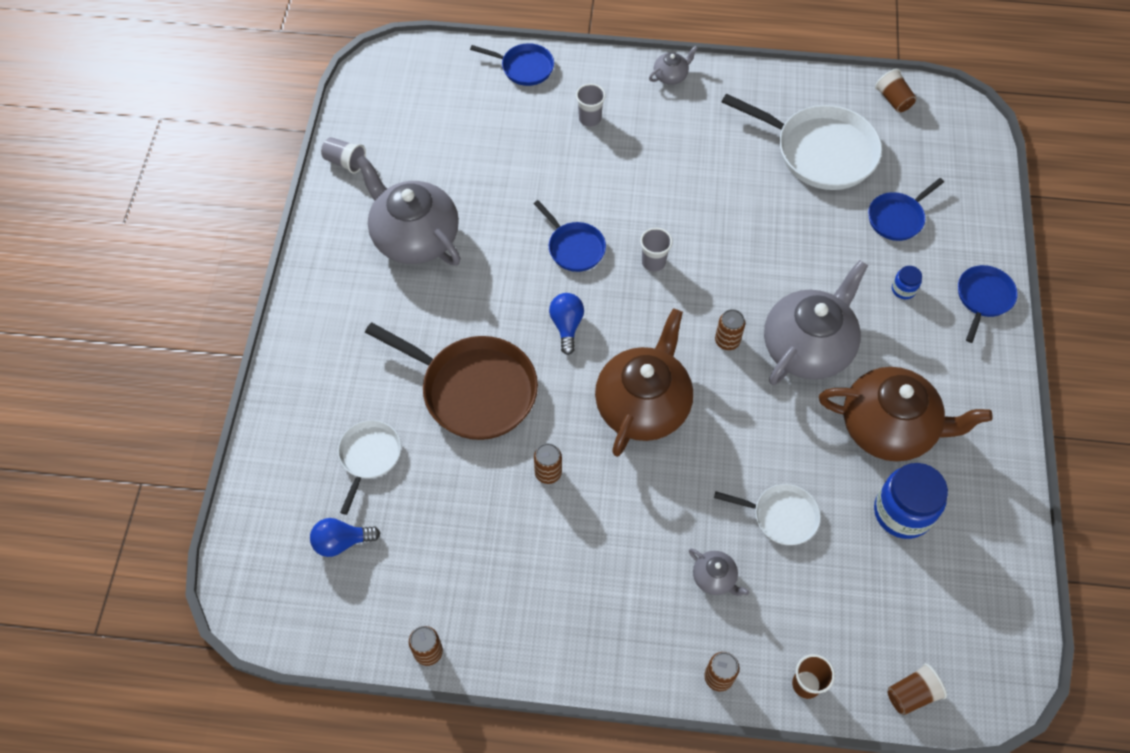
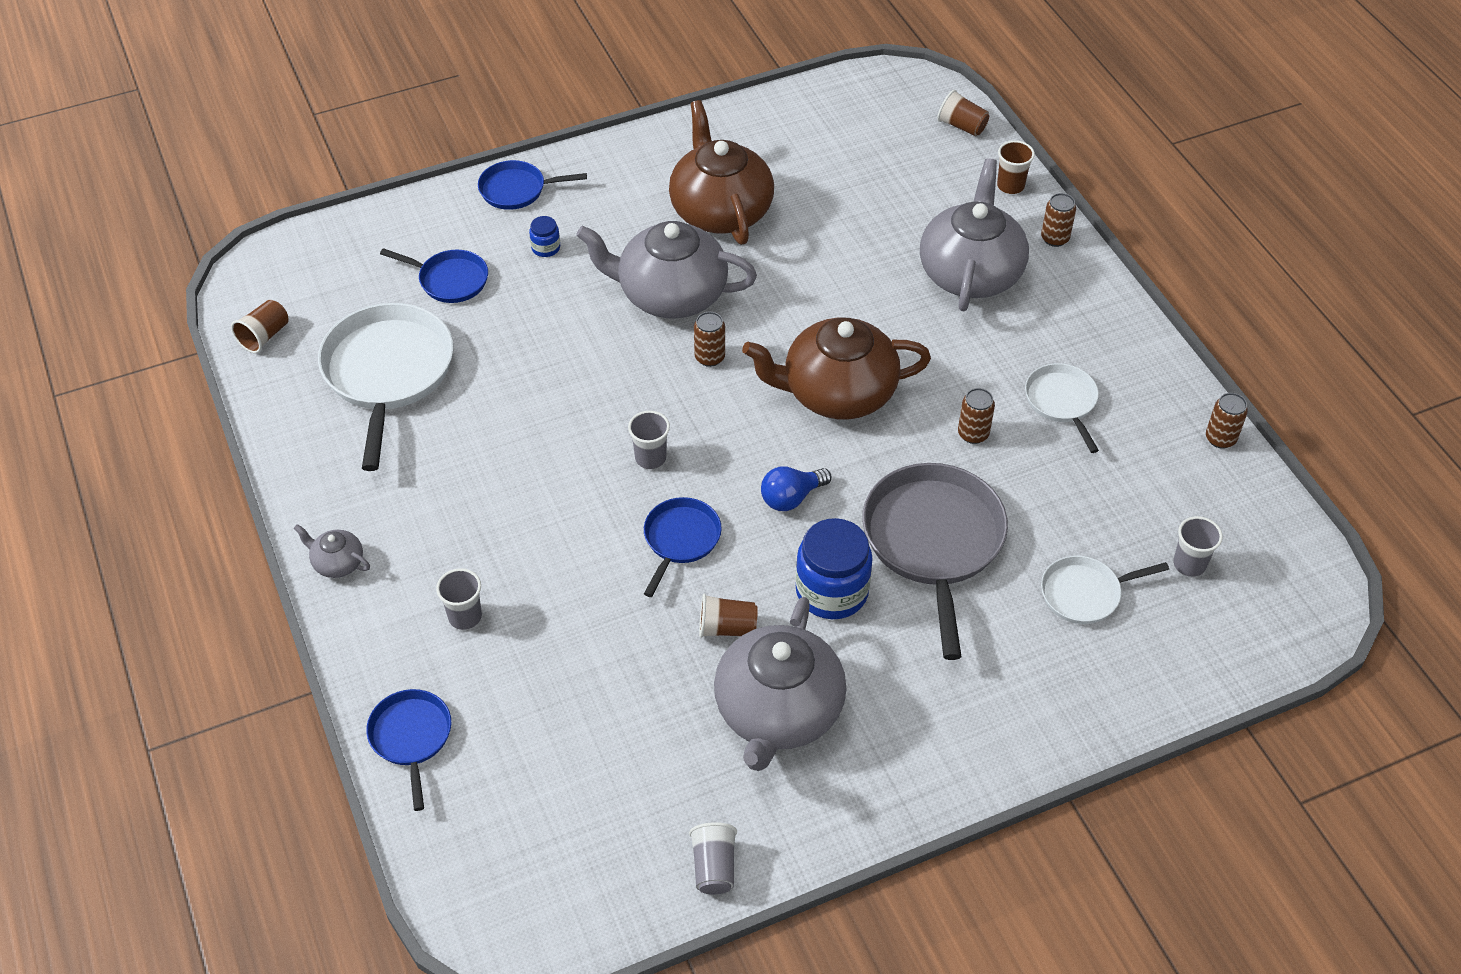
camera: 120 degrees left, 10 degrees down
blue light bulb [310,518,380,557] -> grey cup [1173,516,1223,577]
brown pan [365,322,538,440] -> grey pan [862,463,1008,660]
grey teapot [689,548,749,596] -> grey teapot [920,158,1029,311], size x2.33
white pan [714,484,821,545] -> white pan moved to [1025,363,1099,453]
blue jar [874,463,948,539] -> blue jar moved to [796,518,873,619]
none -> brown cup [699,594,758,638]

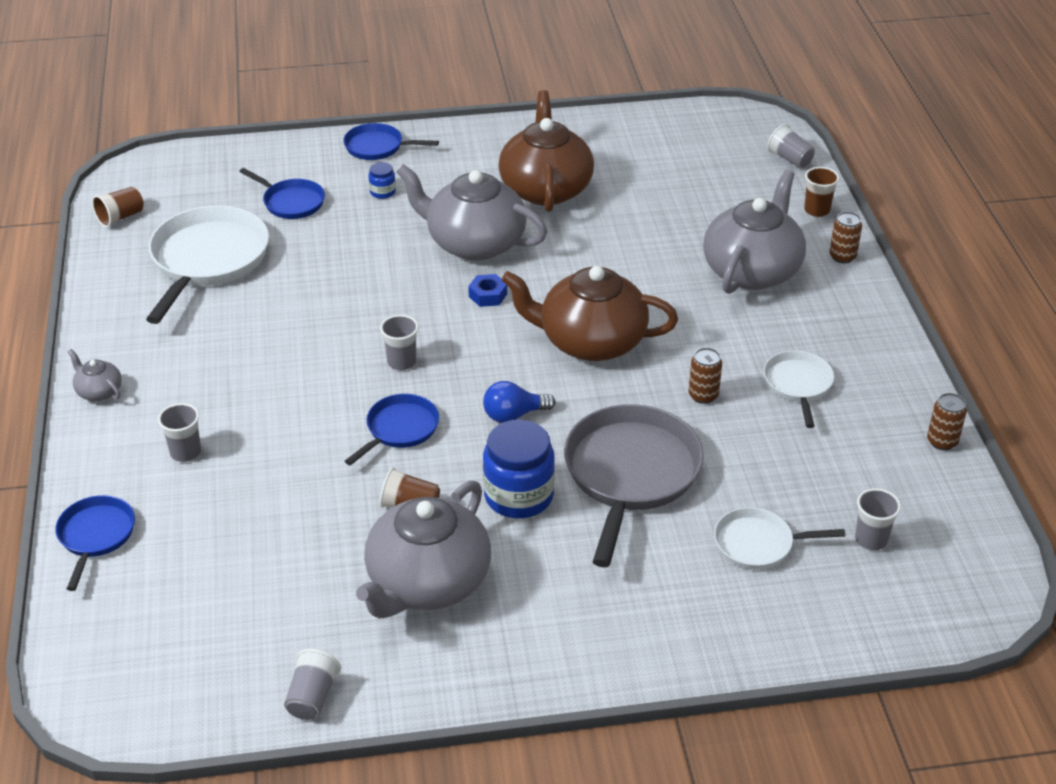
camera: 15 degrees right, 10 degrees down
brown can [694,312,725,367] -> blue nut [468,274,507,307]
brown cup [937,90,989,136] -> grey cup [767,124,815,168]

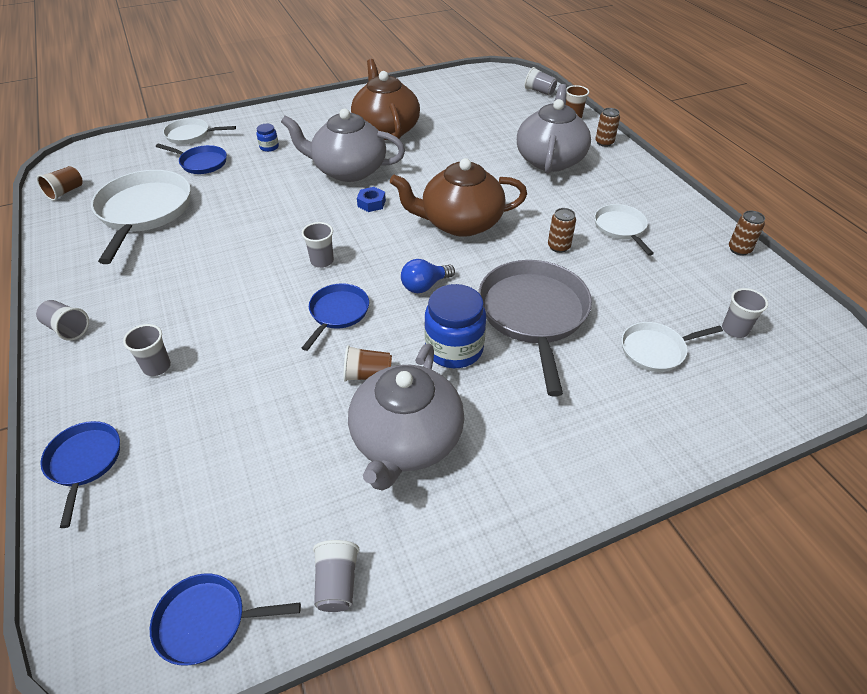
camera: 15 degrees left, 5 degrees up
grey teapot [68,349,122,401] -> grey cup [36,300,89,341]
blue pan [343,123,439,160] -> blue pan moved to [150,573,301,665]
none -> white pan [163,118,236,144]

